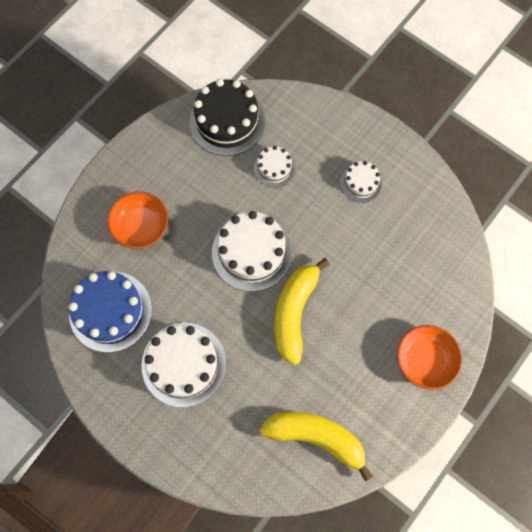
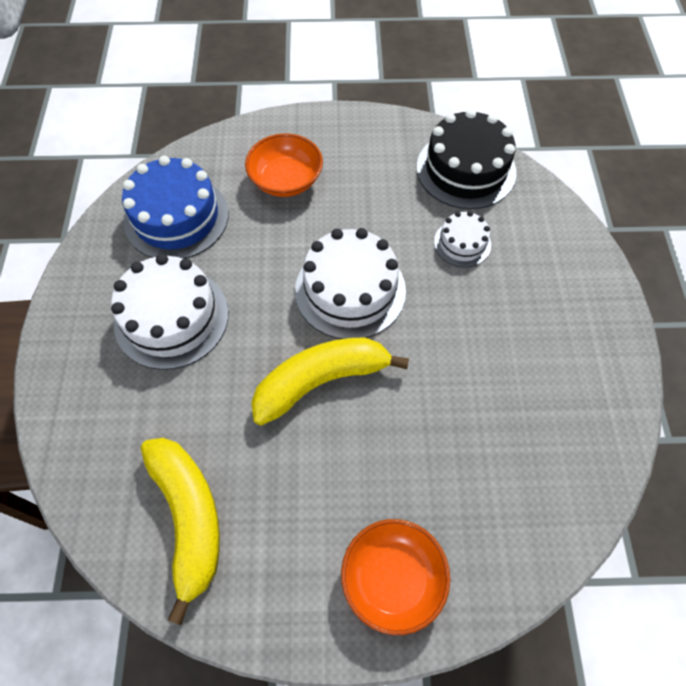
camera: 50 degrees right, 10 degrees down
white cake [340,161,382,203] -> none

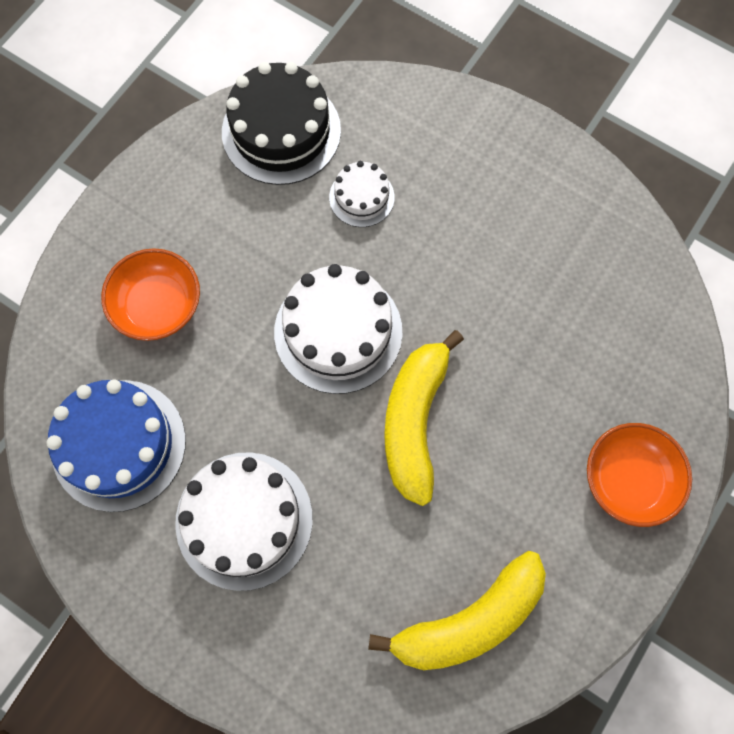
camera: 55 degrees left, 10 degrees up
yellow banana [141,438,220,625] -> yellow banana turned 135 degrees clockwise [368,551,546,670]

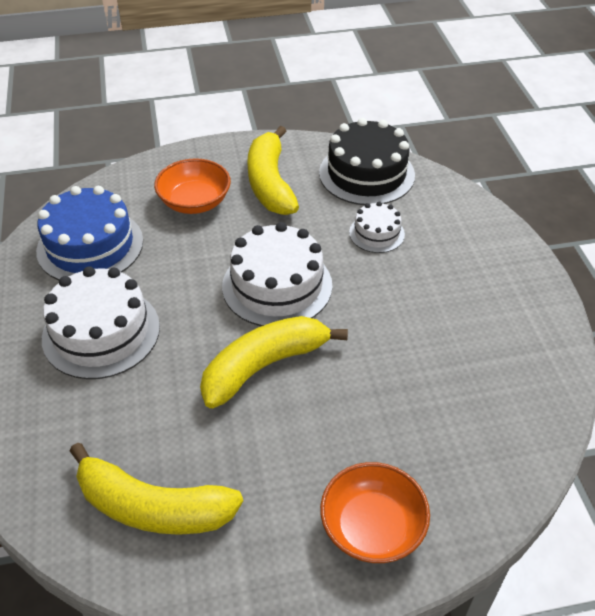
camera: 45 degrees right, 25 degrees down
none -> yellow banana [247,126,299,215]

